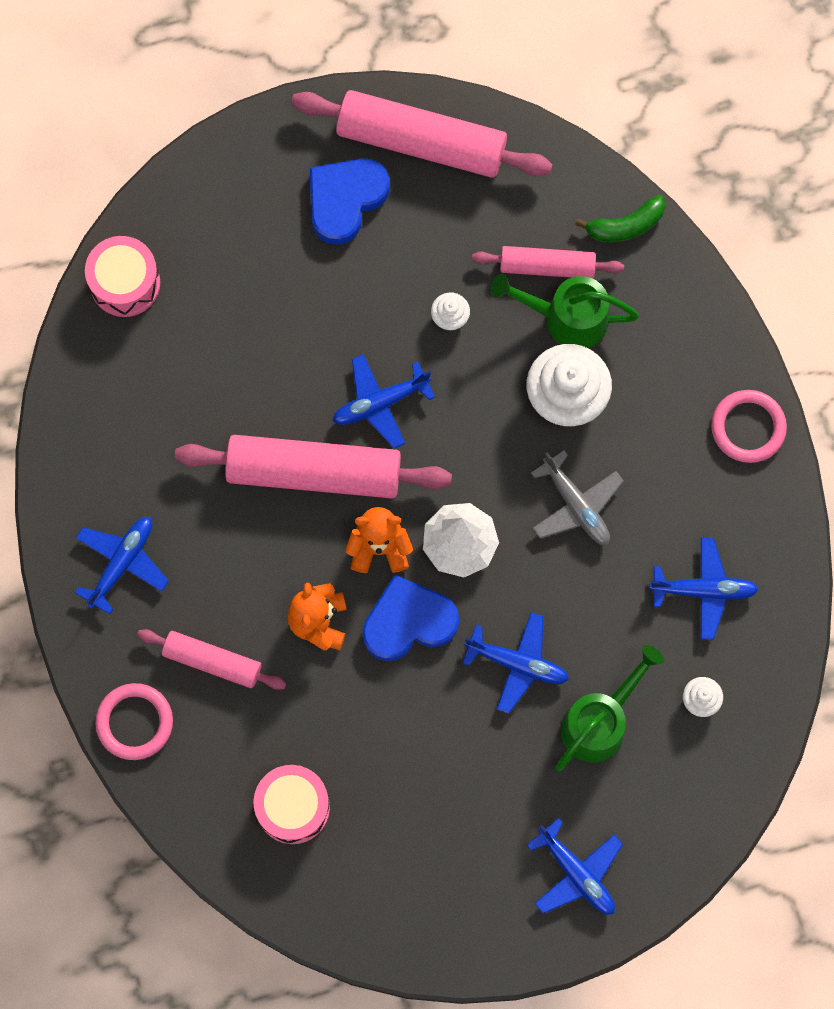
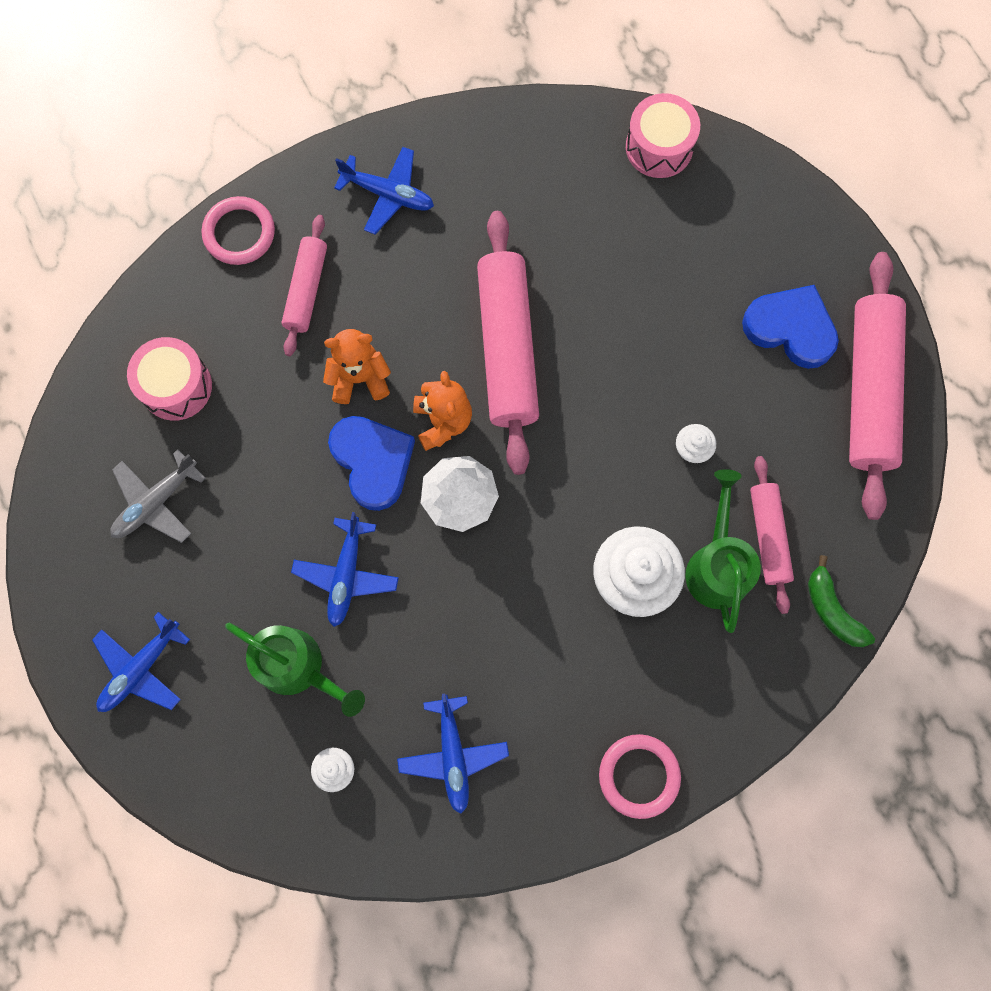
camera: 80 degrees right, 0 degrees up
blue plane [333,354,435,449] -> none
grey plane [531,450,624,545] -> grey plane moved to [110,449,206,543]

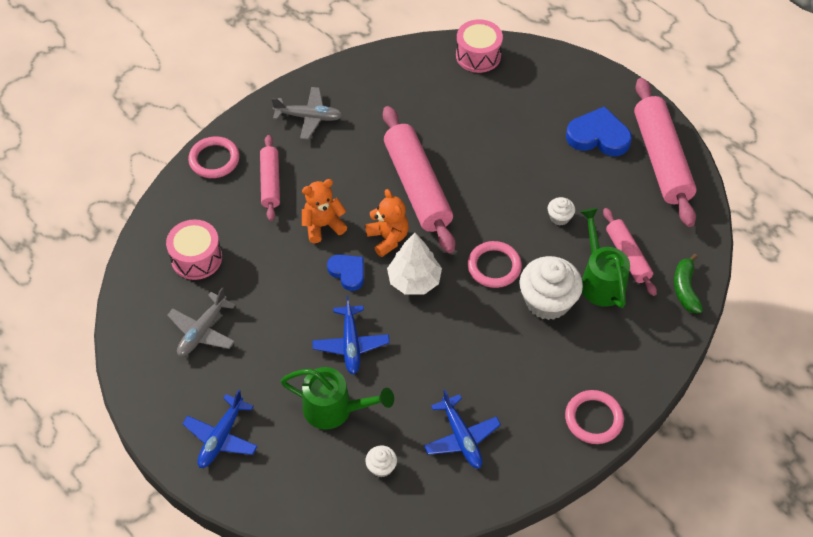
camera: 15 degrees left, 20 degrees down
blue heart [328,416,415,511] -> blue heart [327,255,364,291], size x0.63
blue plane [334,147,434,235] -> grey plane [271,87,343,140]
green banana [808,555,875,647] -> green banana turned 45 degrees clockwise [674,254,703,313]
none -> pink ring [468,241,522,288]

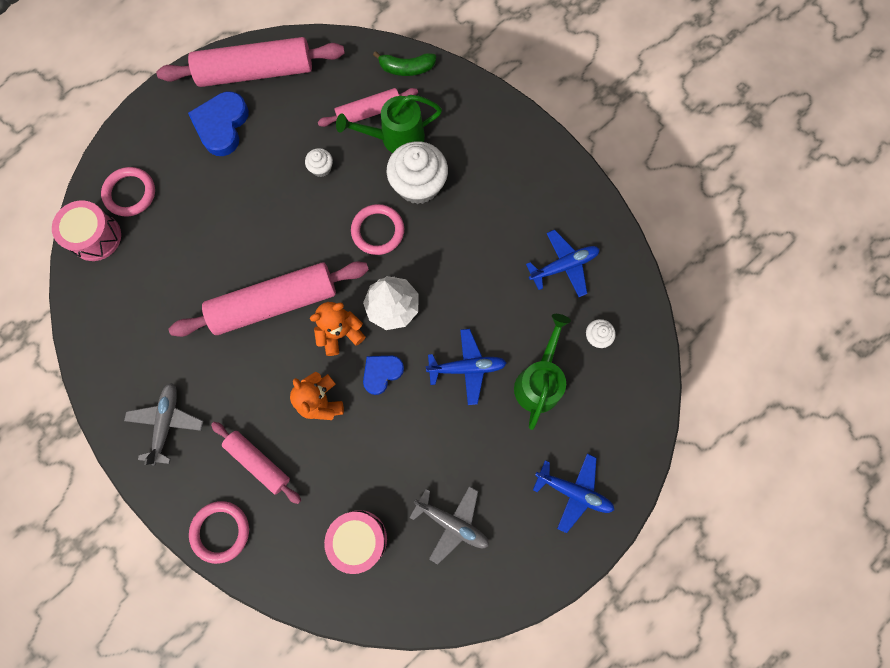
camera: 90 degrees left, 20 degrees up
pink rolling pin [260,135,280,221] -> pink rolling pin turned 45 degrees clockwise [211,422,301,504]
pink ring [565,390,624,444] -> pink ring moved to [101,167,155,217]

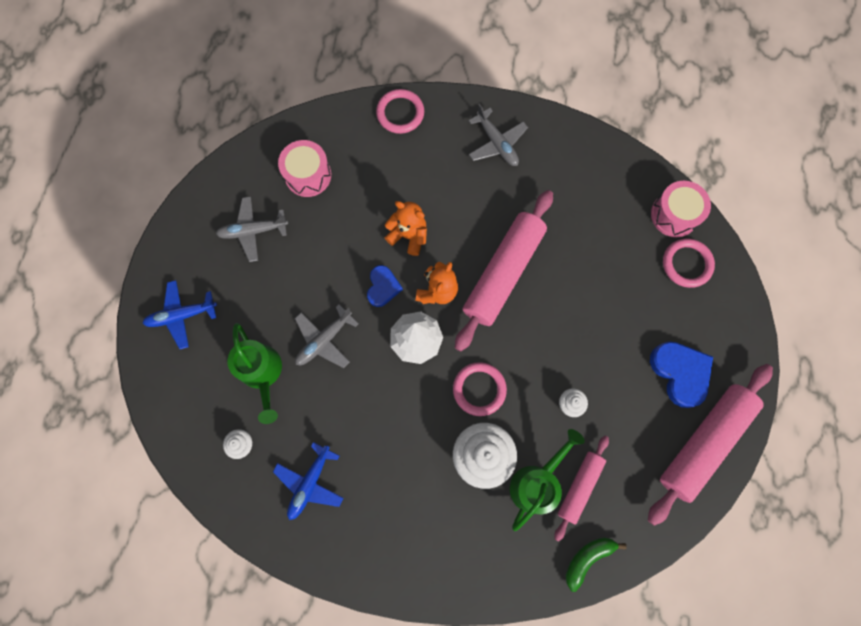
camera: 140 degrees right, 0 degrees up
pink rolling pin [211,422,301,504] -> none
blue plane [426,329,506,405] -> grey plane [295,305,359,368]

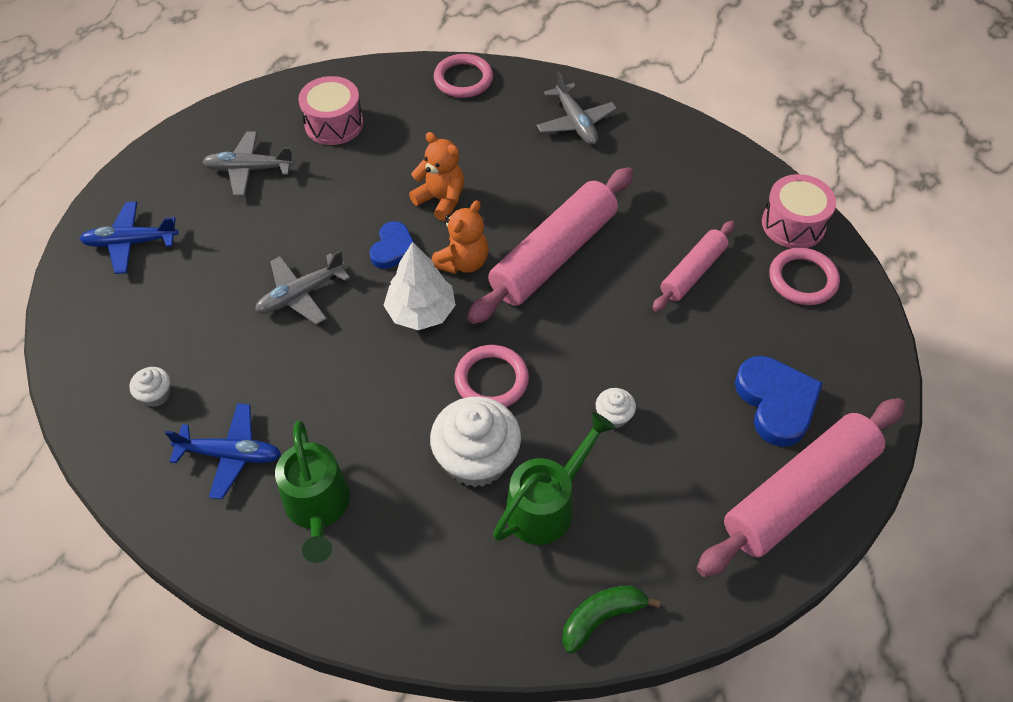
camera: 10 degrees right, 20 degrees down
green watering can [228,323,282,424] -> green watering can moved to [275,420,350,563]
blue plane [273,442,343,520] -> blue plane turned 120 degrees counterclockwise [165,403,281,499]
pink rolling pin [554,436,609,542] -> pink rolling pin moved to [652,221,735,312]

